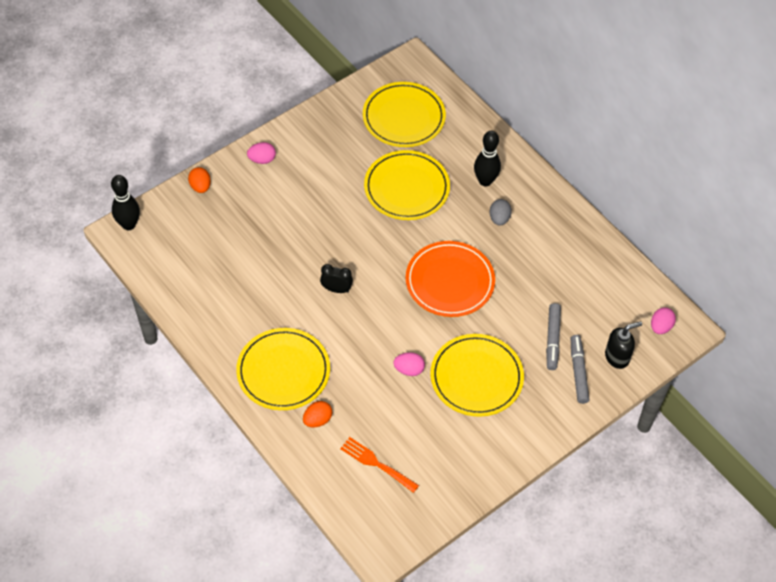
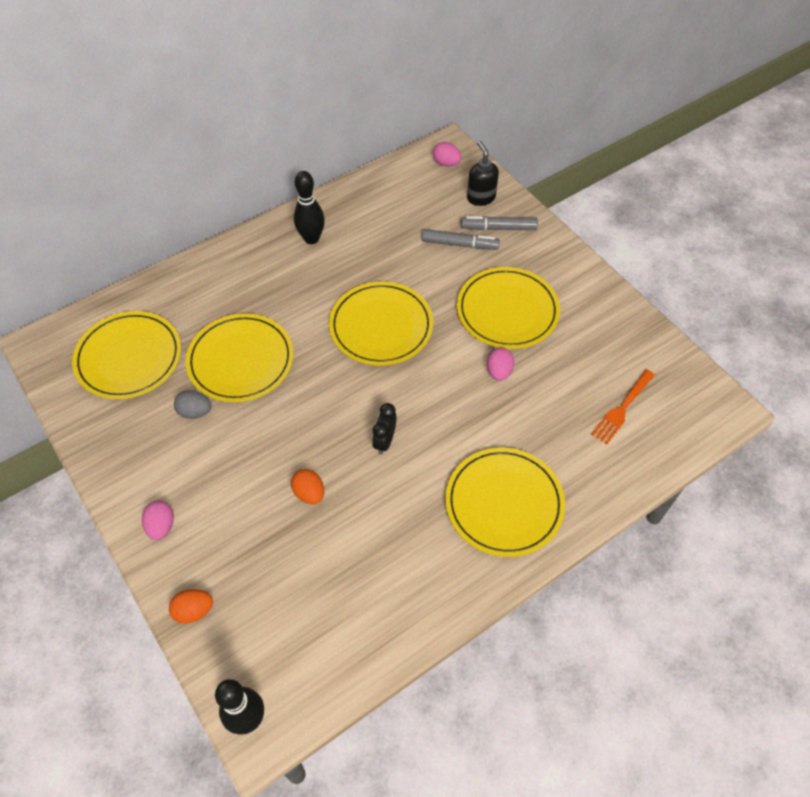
camera: 85 degrees left, 0 degrees up
orange egg [303,401,332,427] -> orange egg moved to [291,469,324,504]
orange plate [406,241,495,317] -> yellow plate [329,282,433,365]
black bowling pin [474,131,501,186] -> black bowling pin moved to [294,171,325,244]
grey egg [489,199,512,226] -> grey egg moved to [174,390,211,419]

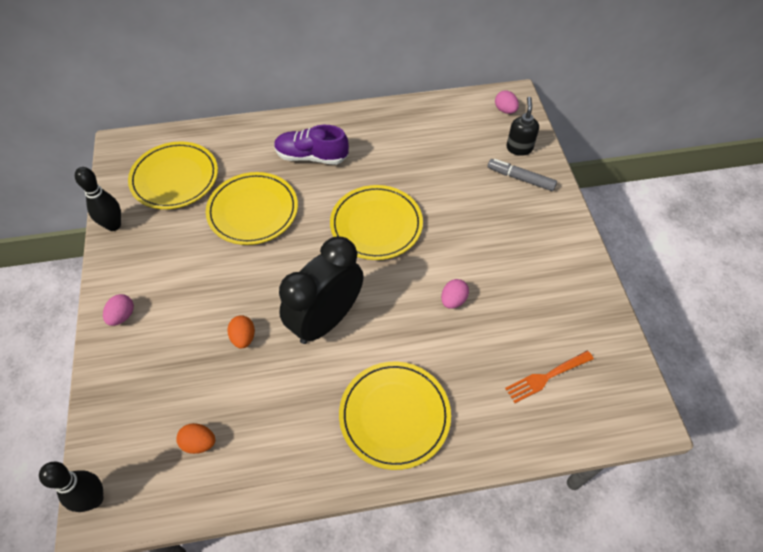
camera: 25 degrees right, 0 degrees up
orange egg [169,589,213,624] -> orange egg moved to [176,423,215,454]
grey egg [174,390,211,419] -> none
black bowling pin [294,171,325,244] -> black bowling pin moved to [75,167,121,231]
black clock [372,403,397,454] -> black clock [279,236,364,344], size x2.44
grey marker [422,229,500,250] -> none
yellow plate [457,267,560,349] -> none
none -> purple shoe [274,125,349,165]

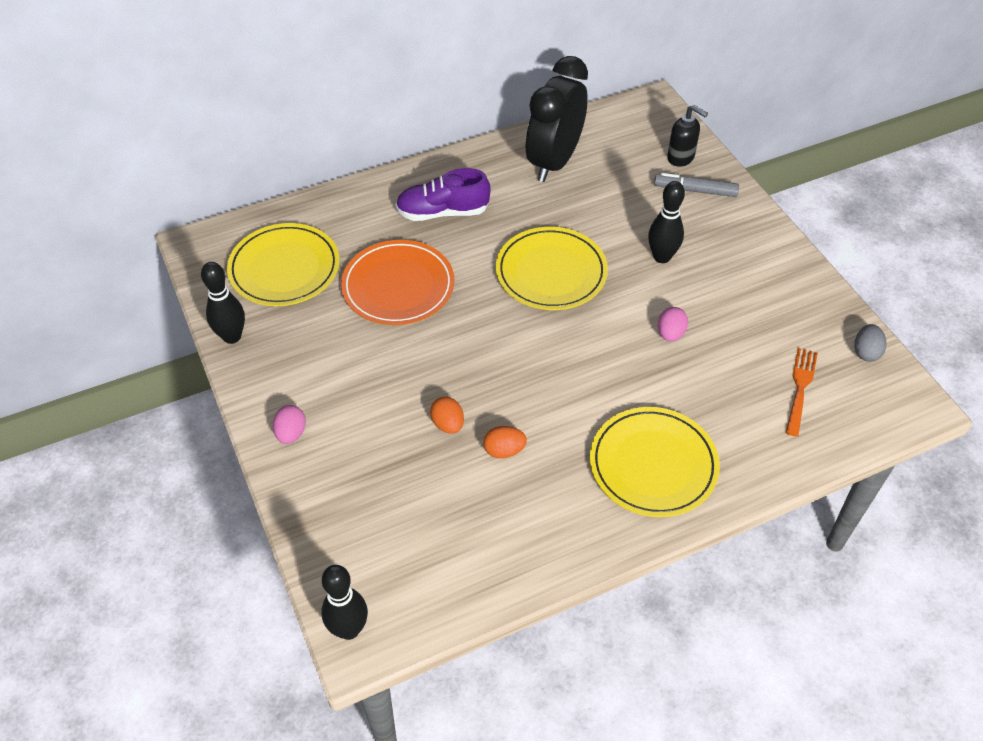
camera: 15 degrees left, 5 degrees down
orange egg [176,423,215,454] -> orange egg moved to [484,426,527,459]
yellow plate [206,172,298,245] -> orange plate [341,240,454,325]
black clock [279,236,364,344] -> black clock moved to [526,56,588,182]
pink egg [495,91,519,114] -> none
orange fork [505,351,594,403] -> orange fork turned 150 degrees clockwise [786,348,818,437]
black soap dispenser [506,97,539,156] -> black soap dispenser turned 135 degrees clockwise [667,105,708,167]
none -> black bowling pin [648,181,685,263]
none -> grey egg [854,324,887,362]

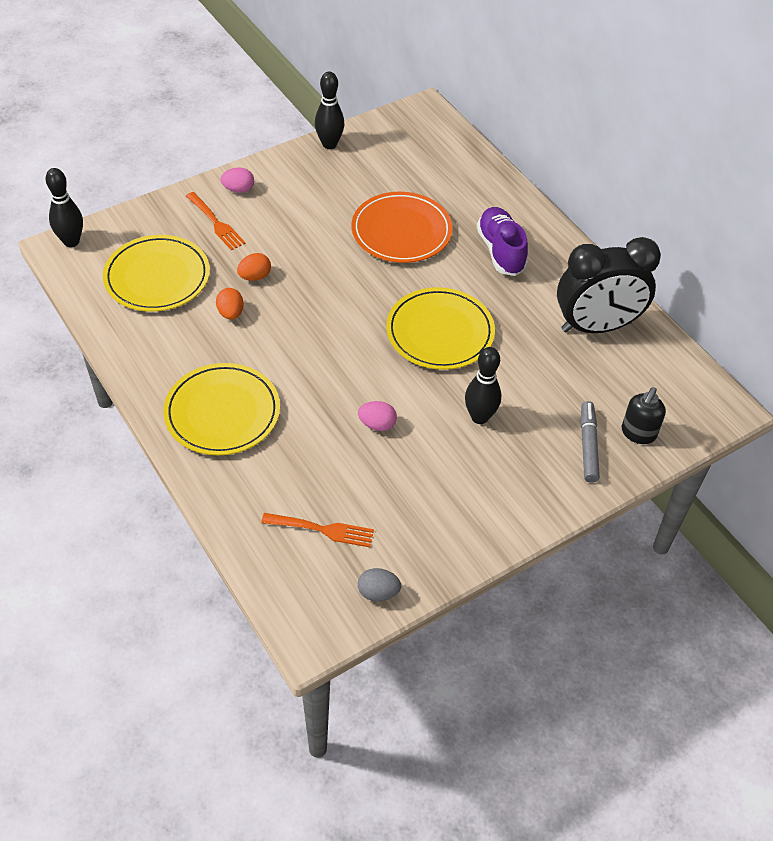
camera: 80 degrees right, 0 degrees up
yellow plate [227,223,340,306] -> yellow plate moved to [103,235,210,312]
black clock [526,56,588,182] -> black clock turned 150 degrees clockwise [557,237,661,333]
none -> orange fork [186,192,246,250]

